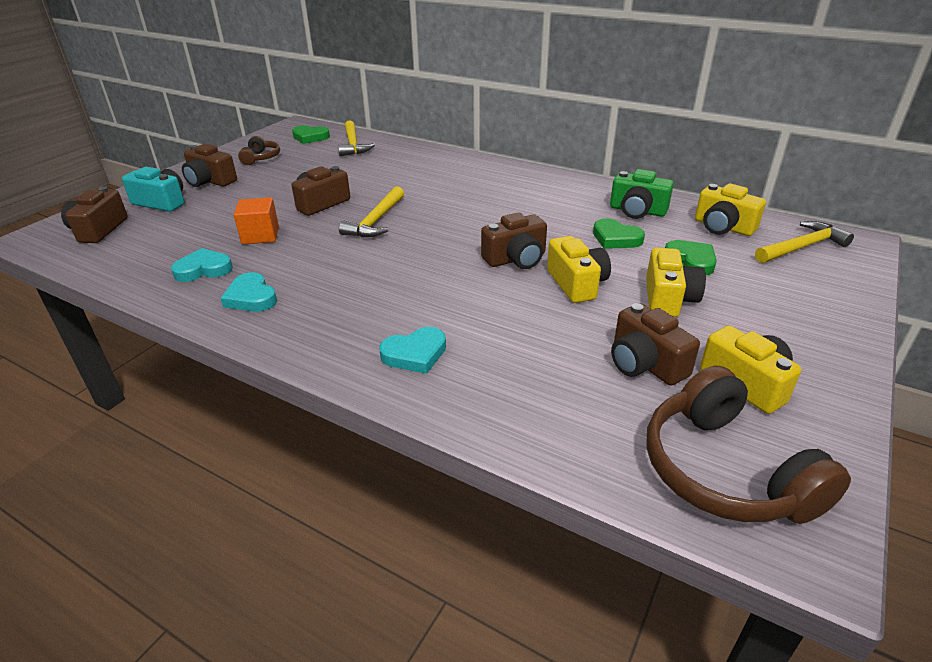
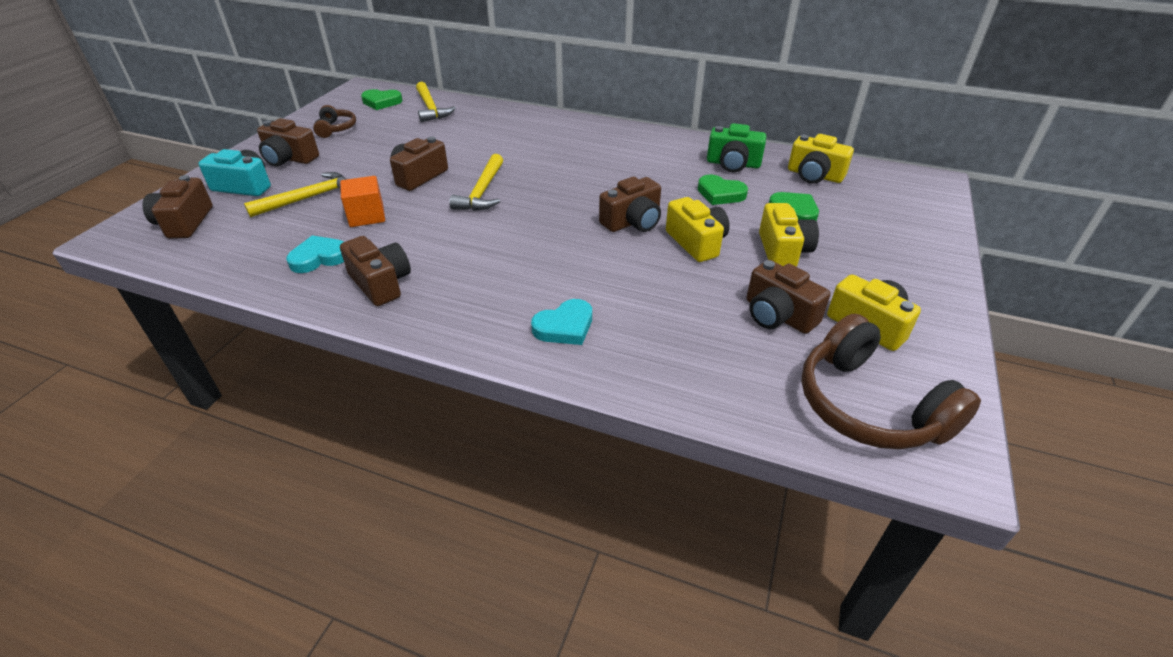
camera: 10 degrees left, 5 degrees up
turquoise heart [220,272,277,312] -> brown camera [340,236,411,306]
yellow hammer [755,221,854,263] -> yellow hammer moved to [244,172,347,218]

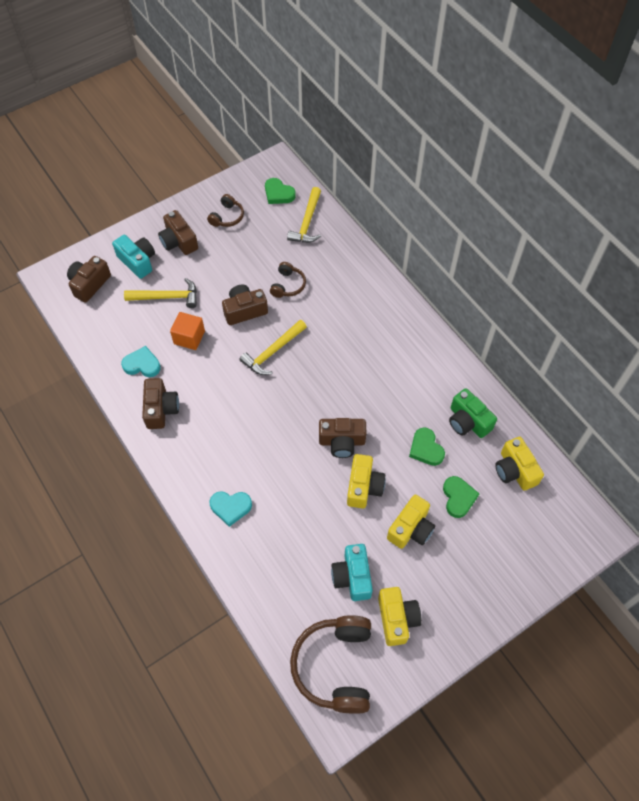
camera: 35 degrees right, 20 degrees up
brown camera [747,260,830,334] -> turquoise camera [331,544,373,601]
none -> brown headphones [270,262,306,298]

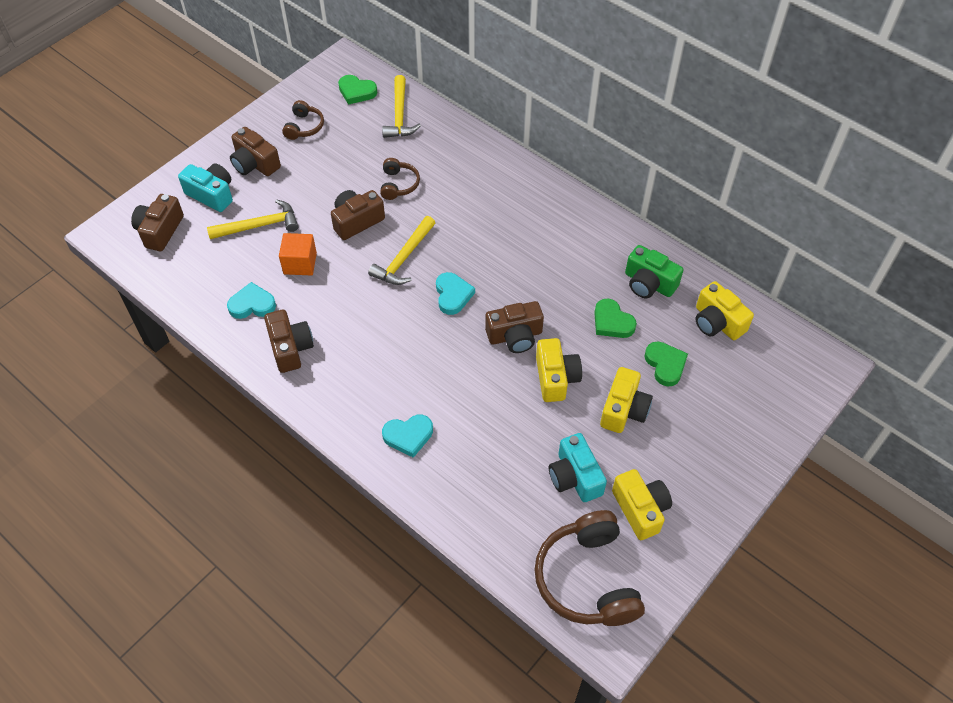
camera: 15 degrees left, 5 degrees down
none -> turquoise heart [436,272,475,315]

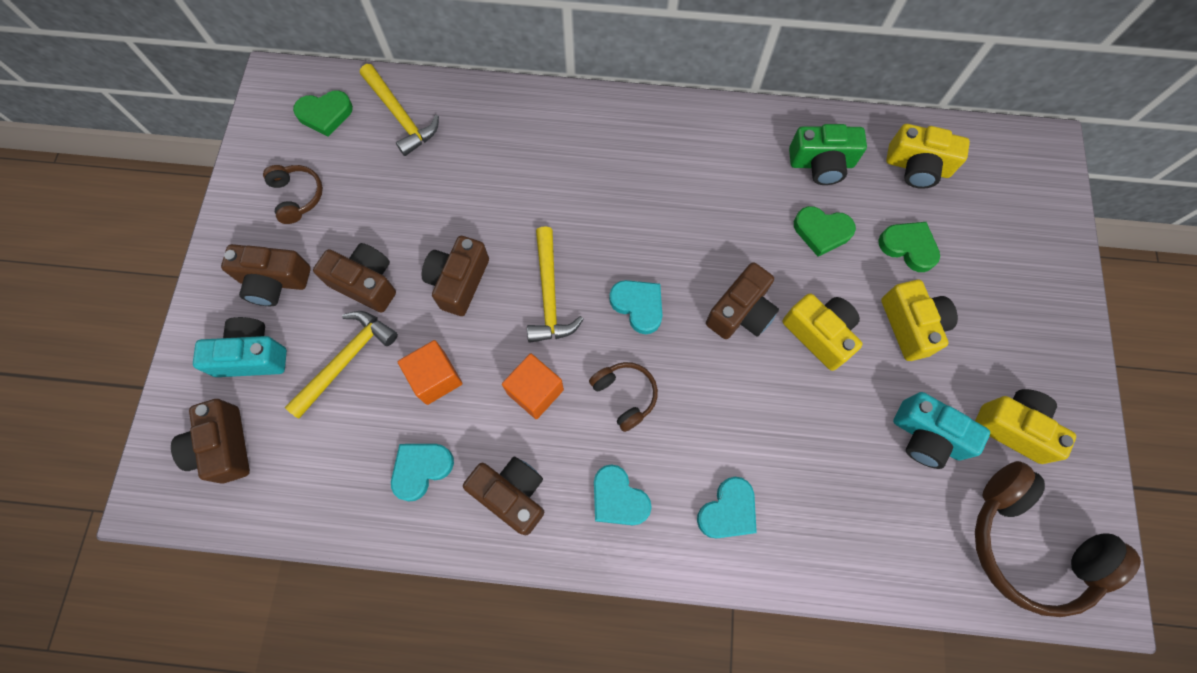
camera: 35 degrees left, 15 degrees up
brown headphones [380,158,420,200] -> brown headphones moved to [589,362,658,432]
none -> brown camera [313,243,396,313]
none -> orange cube [502,353,564,419]
none -> turquoise heart [594,464,652,525]

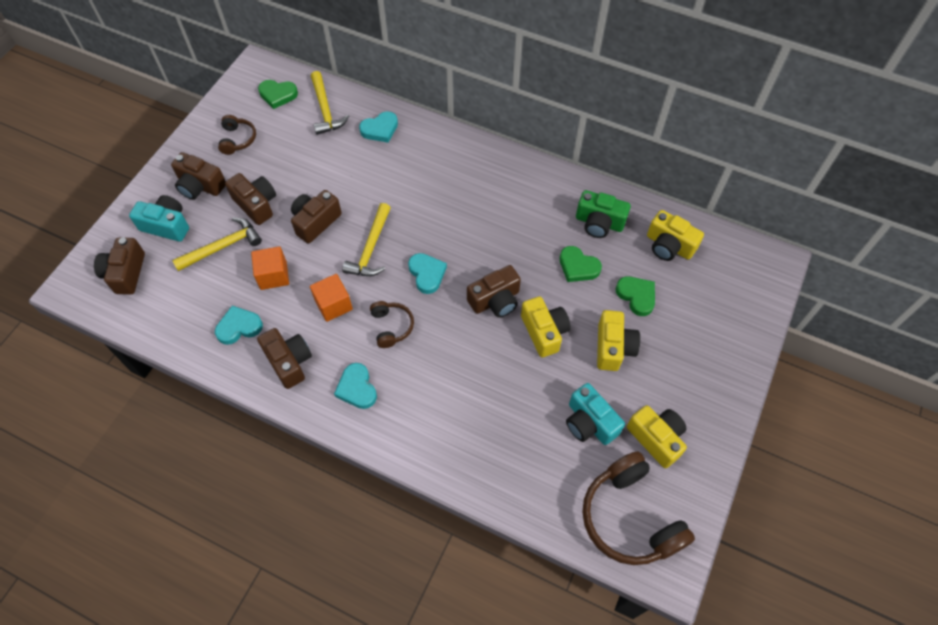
camera: 20 degrees right, 10 degrees down
turquoise heart [697,477,757,539] -> turquoise heart moved to [359,111,398,143]

